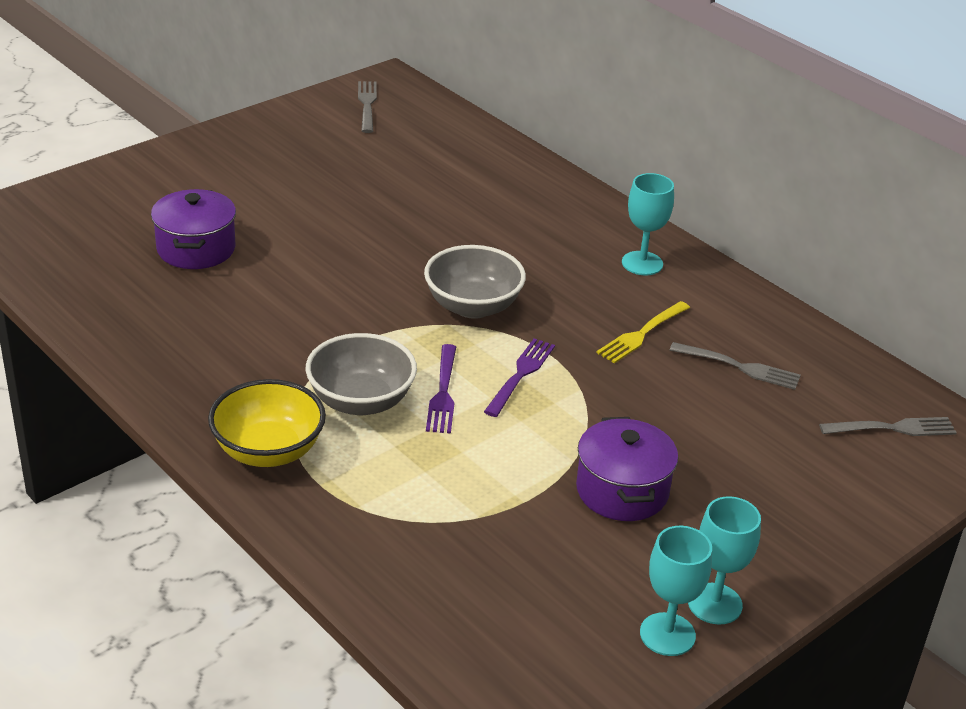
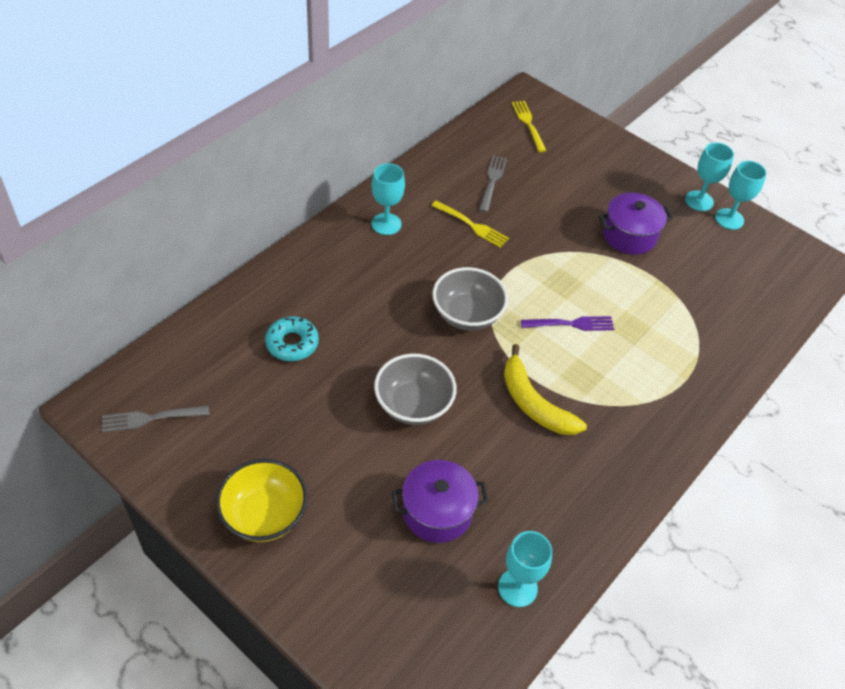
camera: 100 degrees left, 15 degrees up
yellow bowl [208,379,326,467] -> yellow bowl moved to [216,459,308,542]
grey bowl [306,333,417,415] -> grey bowl moved to [374,353,457,425]
purple fork [484,338,555,417] -> none
grey fork [819,417,957,436] -> yellow fork [512,101,546,152]
none -> turquoise donut [265,316,319,361]
none -> turquoise goblet [498,531,552,607]
none -> yellow banana [504,344,587,435]

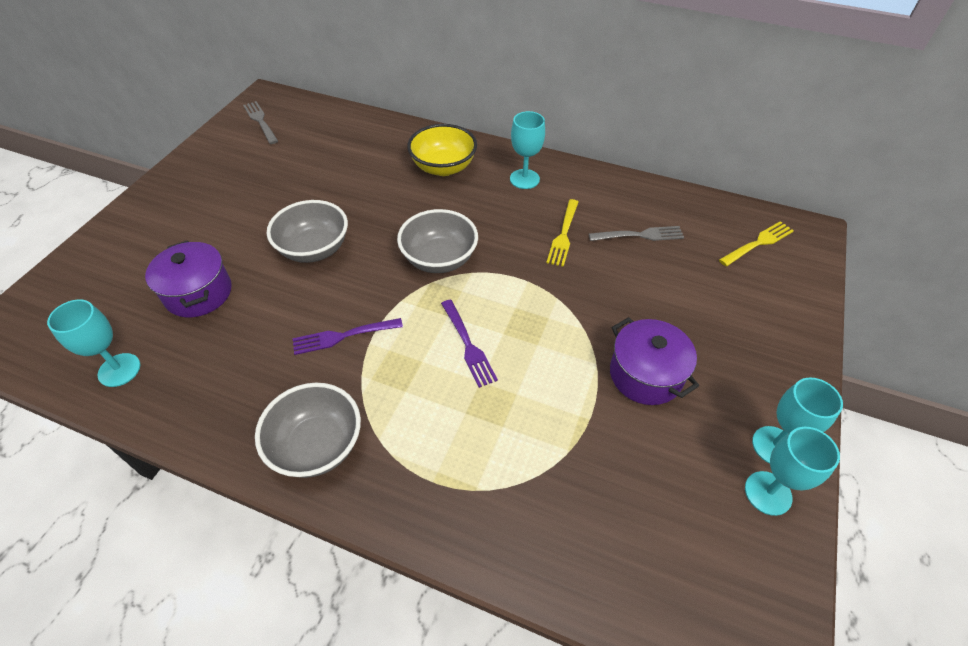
camera: 75 degrees right, 0 degrees up
yellow bowl [216,459,308,542] -> yellow bowl moved to [407,124,477,176]
turquoise donut [265,316,319,361] -> none
yellow banana [504,344,587,435] -> purple fork [293,318,403,355]
none -> grey bowl [255,383,361,478]

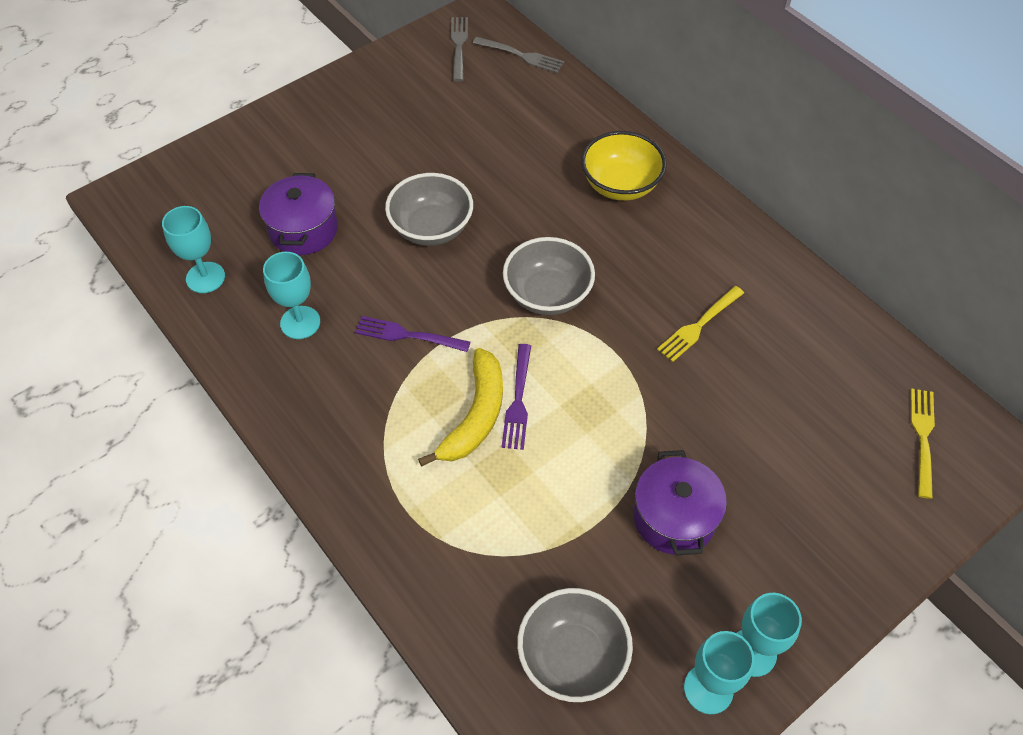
camera: 30 degrees right, 5 degrees up
grey bowl [255,383,361,478] -> grey bowl moved to [517,588,633,702]
turquoise goblet [510,111,545,189] -> turquoise goblet moved to [263,252,320,339]
grey fork [589,226,684,241] -> grey fork moved to [473,37,564,73]
yellow fork [719,221,794,266] -> yellow fork turned 75 degrees counterclockwise [911,388,935,499]
none -> yellow banana [418,348,503,467]

